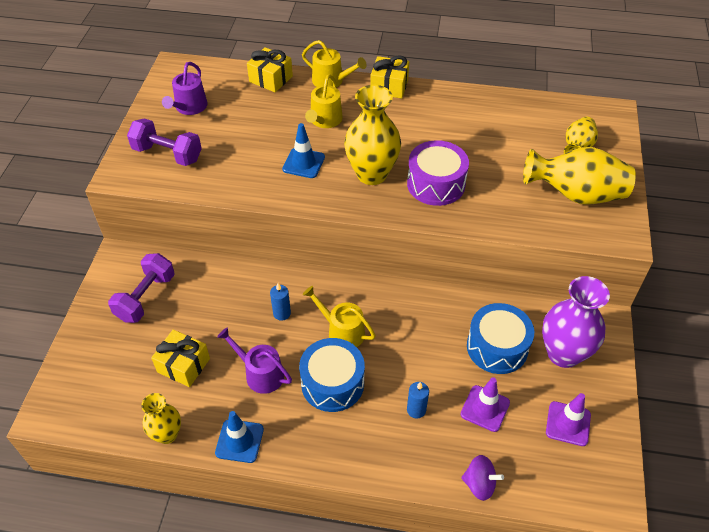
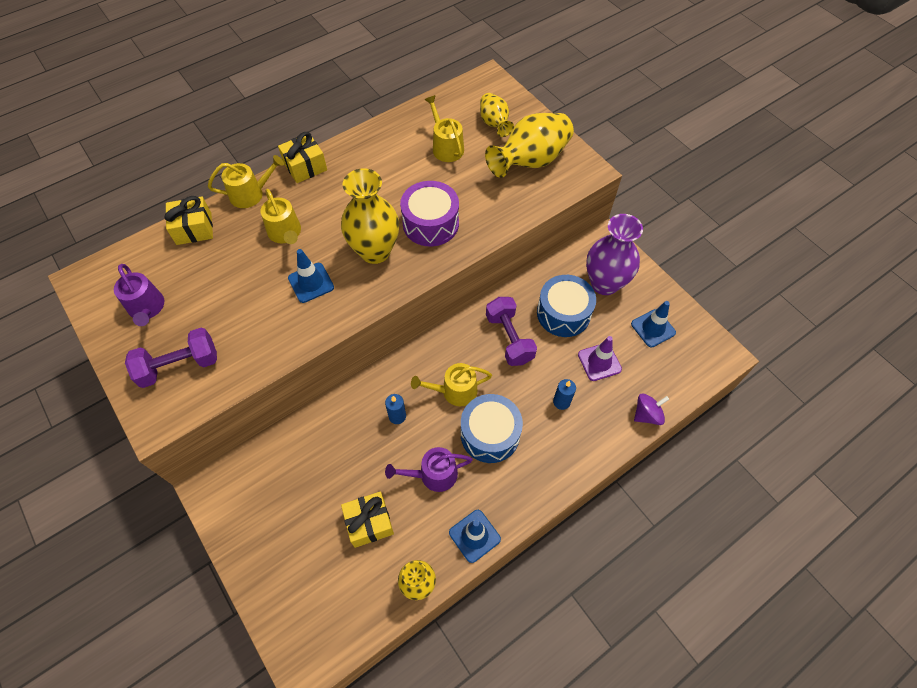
camera: 45 degrees left, 10 degrees up
purple dumbbell [108,253,175,323] -> purple dumbbell moved to [486,297,537,366]
purple traffic cone [546,393,591,446] -> blue traffic cone [631,301,676,347]
none -> yellow watering can [425,95,464,162]

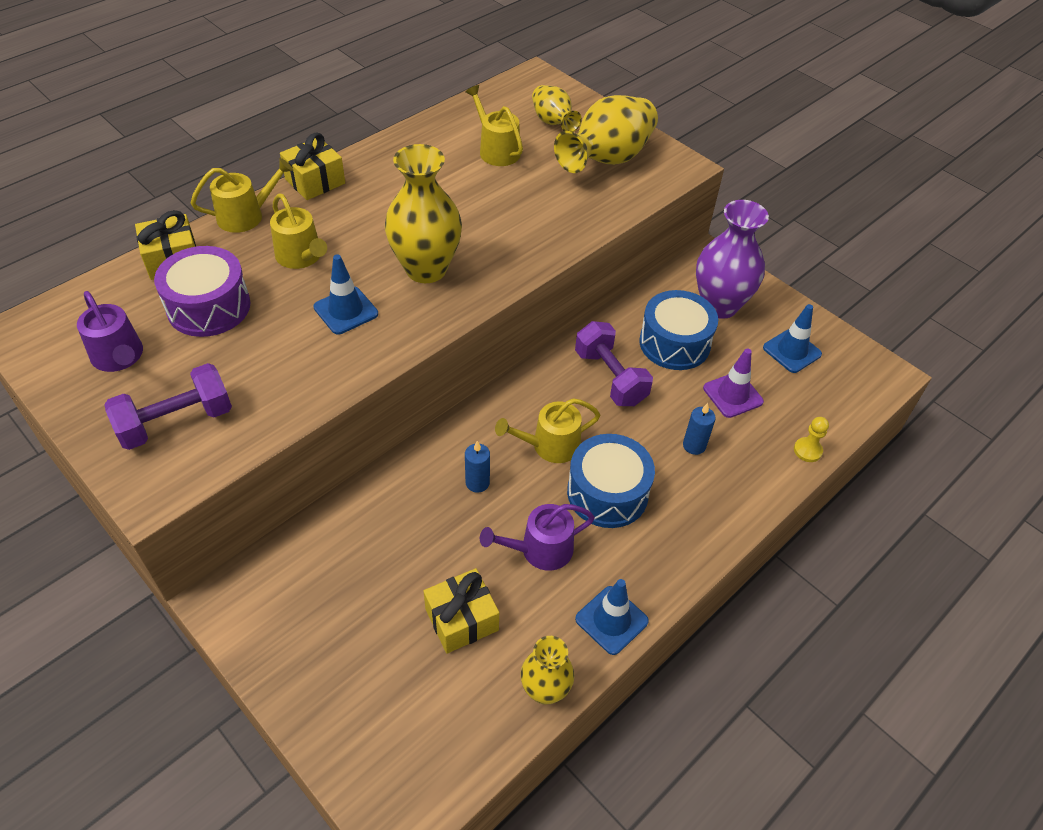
camera: 10 degrees left, 10 degrees down
purple drum [400,181,459,247] -> purple drum moved to [154,246,250,337]
purple spinning top [634,393,669,425] -> yellow pawn [794,417,829,462]

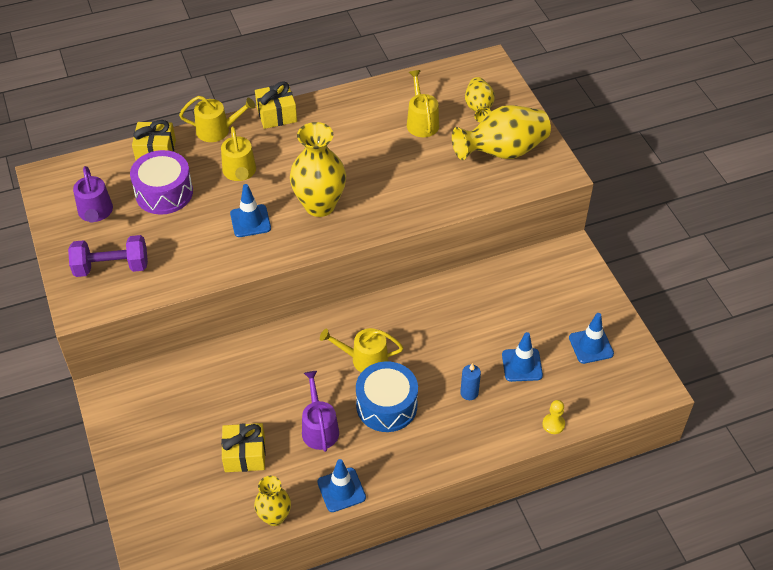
camera: 25 degrees right, 0 degrees up
blue candle [465,441,490,493] -> none
purple watering can [480,504,595,571] -> purple watering can turned 75 degrees clockwise [302,371,339,452]
purple dumbbell [575,321,653,406] -> none
blue drum [639,290,718,370] -> none
purple vase [696,200,769,319] -> none
purple traffic cone [703,348,764,418] -> blue traffic cone [502,332,543,382]

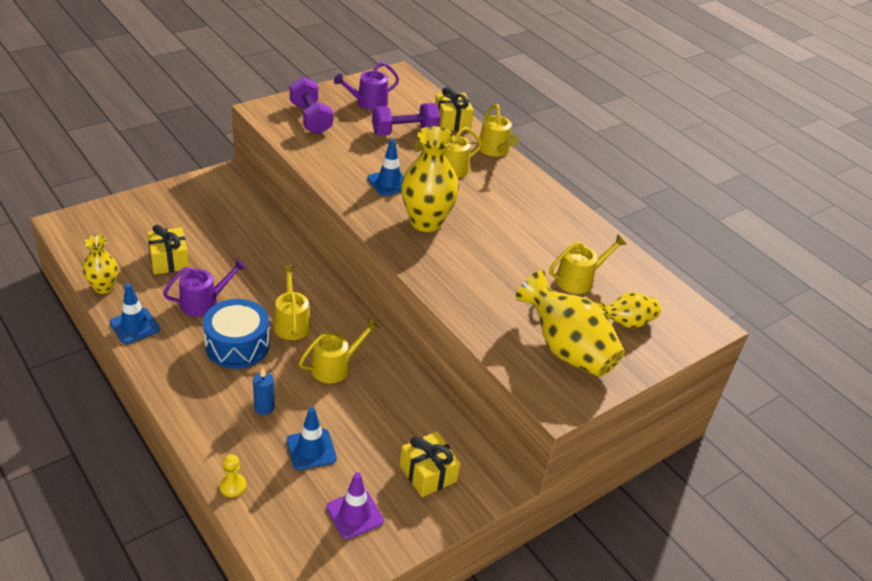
camera: 70 degrees right, 10 degrees down
purple drum [130,150,193,215] -> purple dumbbell [372,103,440,136]
yellow gift [255,81,297,129] -> yellow gift moved to [400,431,461,497]
blue traffic cone [569,313,614,364] -> purple traffic cone [326,472,384,539]
none -> yellow watering can [299,319,379,383]

